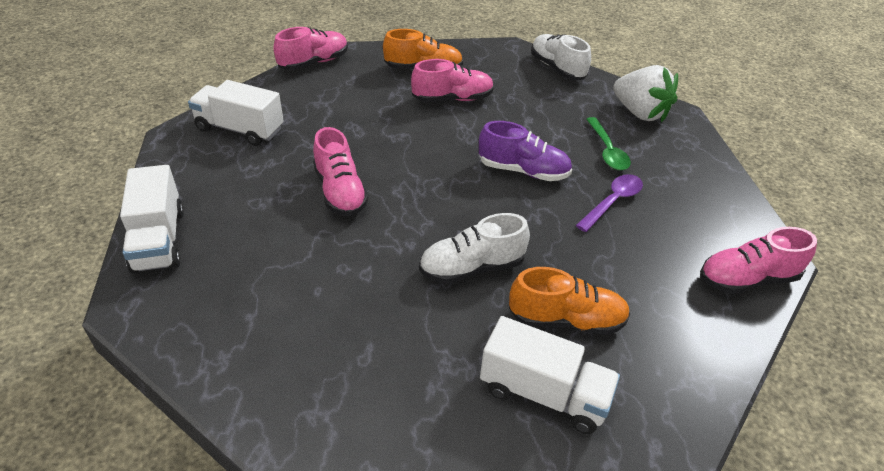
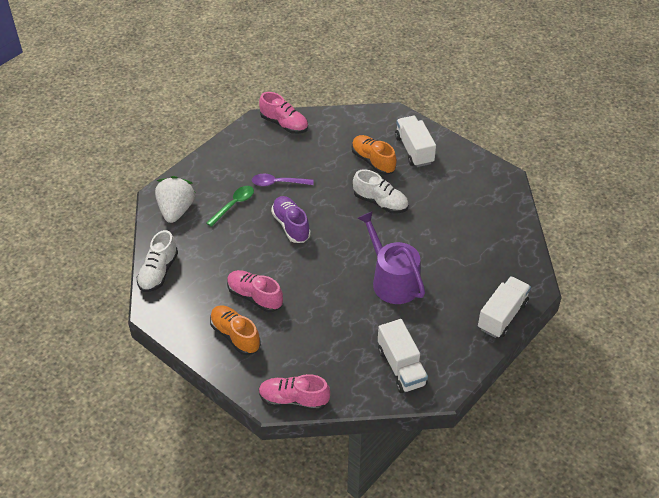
camera: 130 degrees left, 5 degrees up
pink shoe [313,127,368,216] -> purple watering can [358,211,425,304]

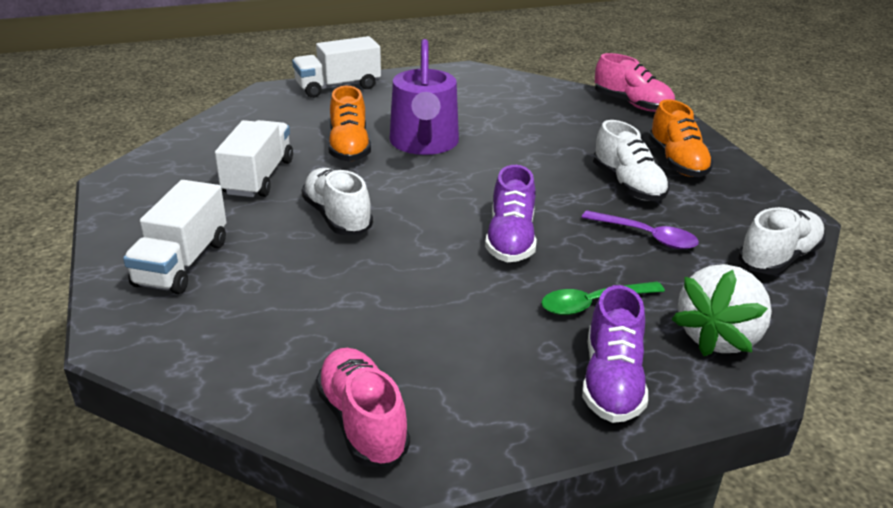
camera: 150 degrees left, 15 degrees down
pink shoe [227,270,283,312] -> white shoe [593,120,669,201]
purple spoon [252,174,314,186] -> purple spoon moved to [582,210,699,249]
orange shoe [352,135,397,175] -> orange shoe moved to [328,86,371,161]
white truck [378,319,428,393] -> white truck moved to [215,120,293,197]
none -> purple shoe [582,285,648,423]

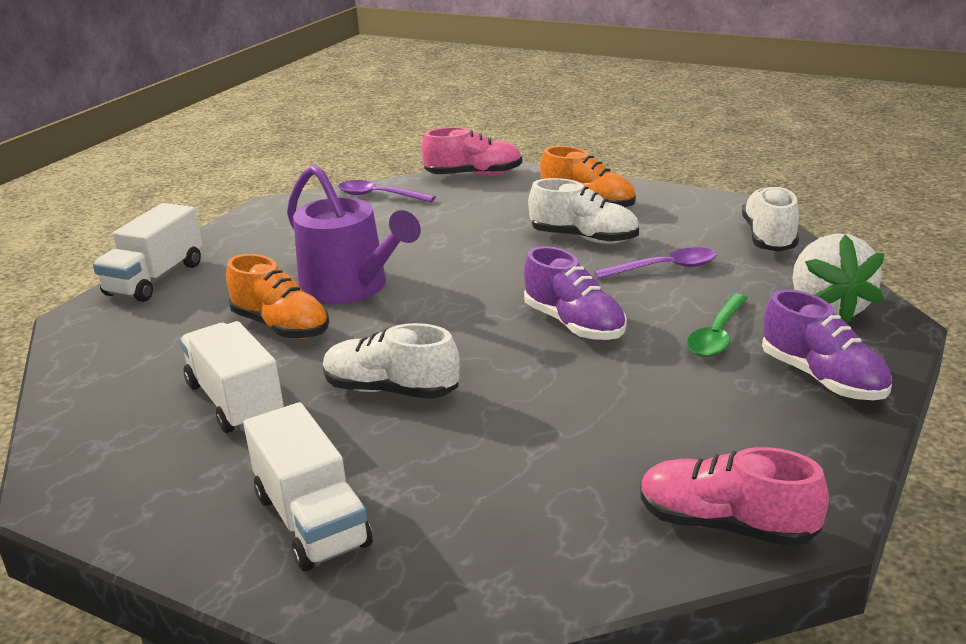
camera: 40 degrees left, 5 degrees down
none -> purple spoon [338,180,436,202]

